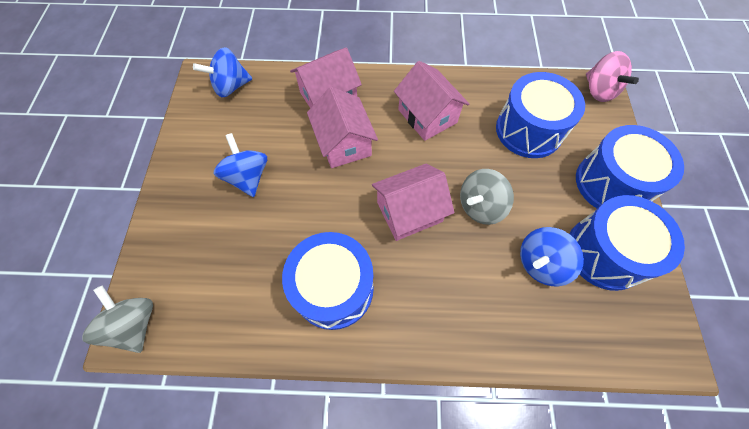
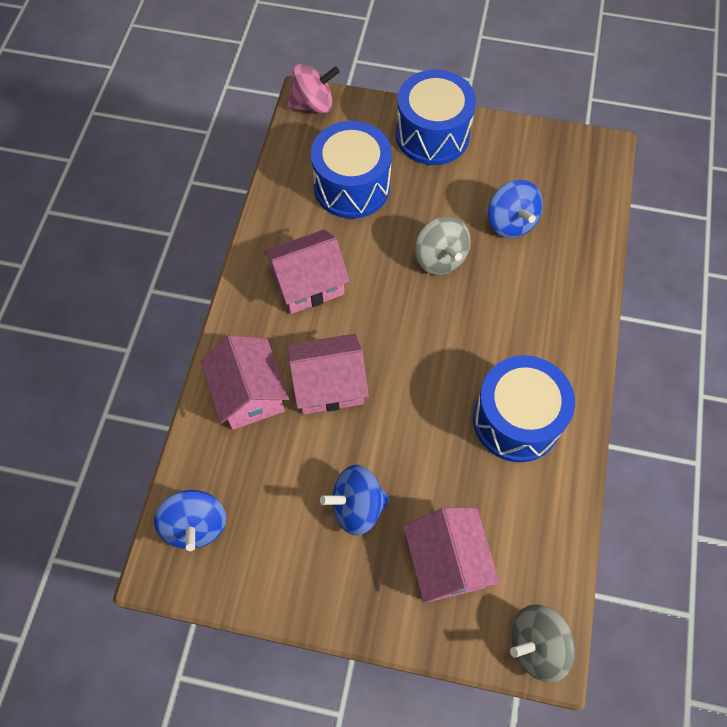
camera: 80 degrees left, 0 degrees up
pink house [372,164,454,241] -> pink house moved to [403,508,500,603]
blue drum [569,195,685,291] -> none

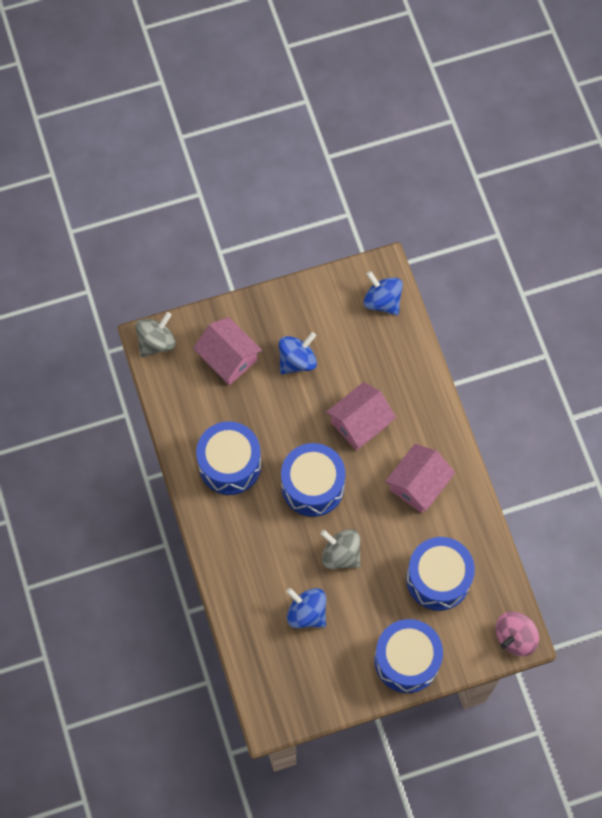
camera: 150 degrees right, 5 degrees up
pink house [200,335,289,430] -> none
none -> blue drum [281,443,345,517]

